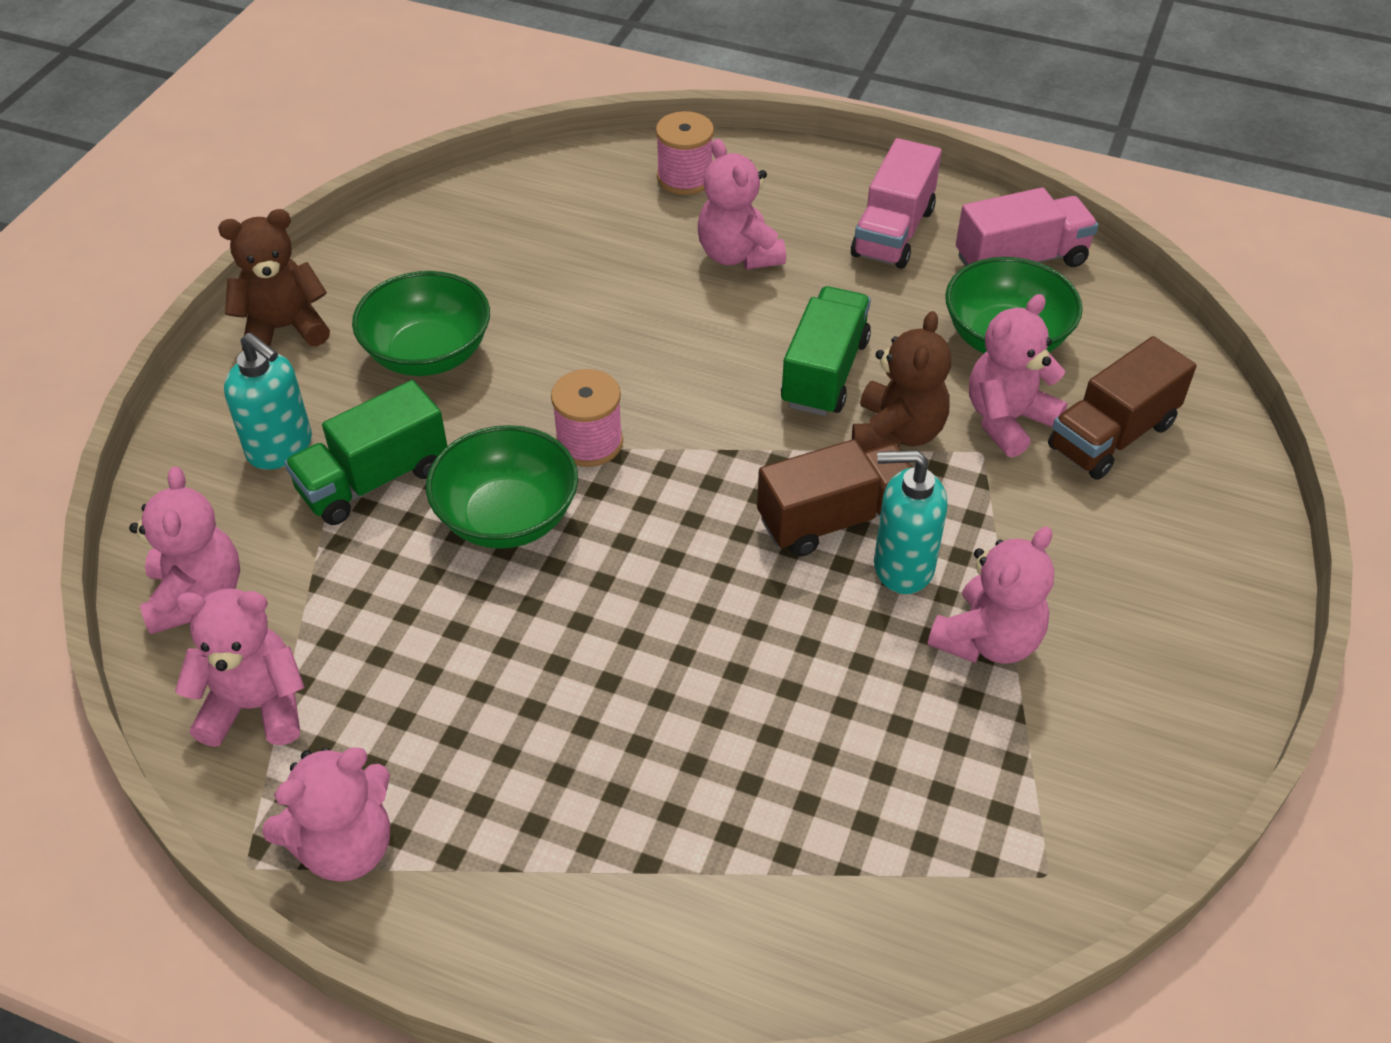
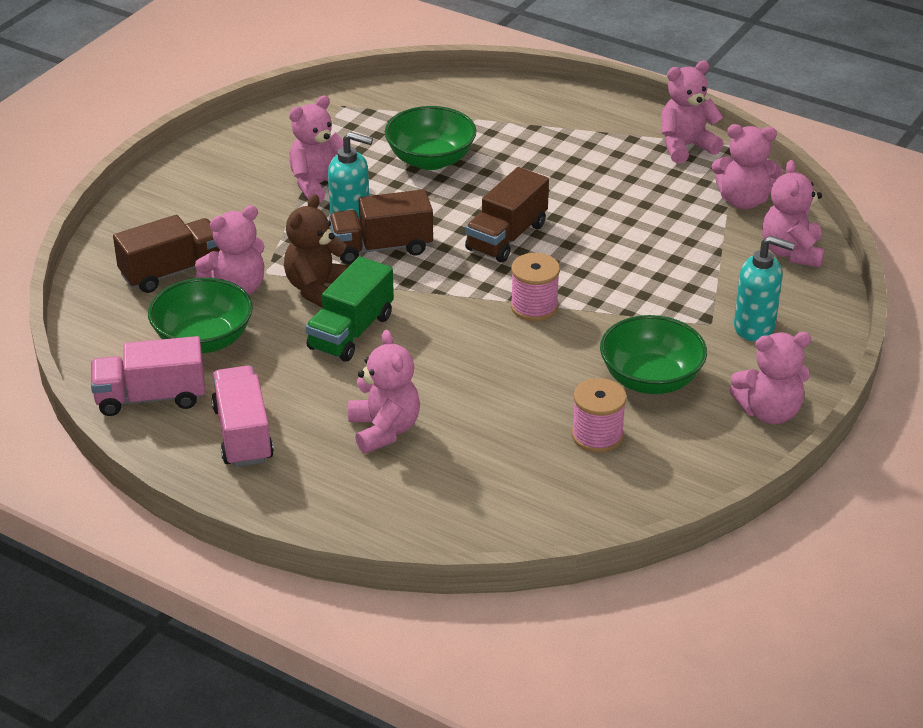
camera: 170 degrees left, 10 degrees down
brown teddy bear [218,209,330,351] -> pink teddy bear [729,332,811,424]
turquoise soap dispenser [224,333,312,470] -> turquoise soap dispenser turned 150 degrees clockwise [734,236,795,341]
green truck [284,380,447,525] -> none
green bowl [426,425,578,549] -> green bowl moved to [385,106,476,170]
pink spool [656,111,714,195] -> pink spool moved to [572,378,627,453]
pink truck [851,138,942,269] -> pink truck turned 45 degrees counterclockwise [211,366,274,467]
none -> brown truck [465,167,549,263]

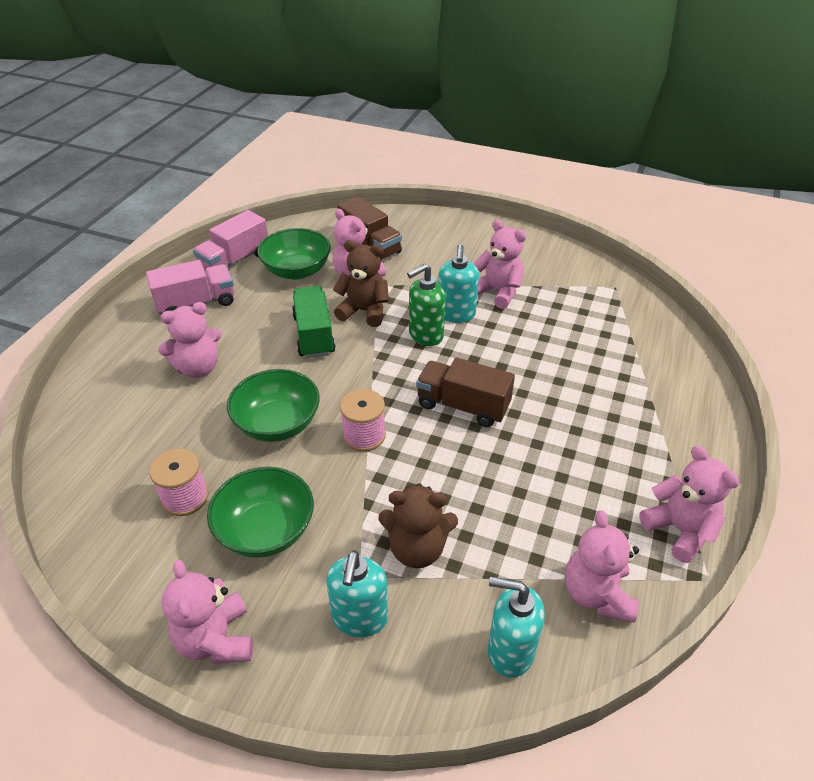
camera: 80 degrees right, 5 degrees up
pink truck [91,336,205,416] -> pink truck turned 120 degrees counterclockwise [193,210,268,270]
green truck [305,256,394,362] -> green truck turned 60 degrees clockwise [292,286,336,358]
brown truck [329,189,433,264] -> green soap dispenser [407,263,446,346]
green bowl [385,106,476,170] -> green bowl moved to [227,369,320,442]
pink teddy bear [762,160,825,267] -> turquoise soap dispenser [488,577,545,678]
none -> brown teddy bear [379,484,458,568]

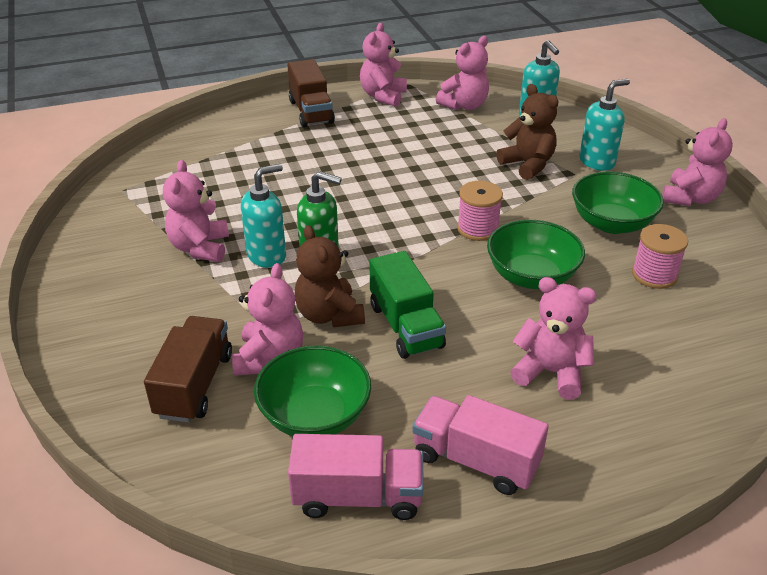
camera: 130 degrees left, 5 degrees down
green truck [292,286,336,358] -> green truck turned 60 degrees counterclockwise [369,251,446,359]
brown truck [416,358,515,427] -> brown truck moved to [287,59,335,128]

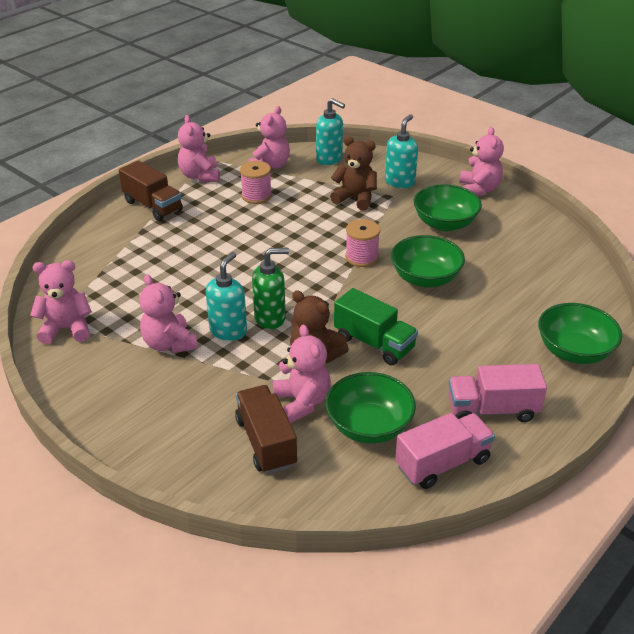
camera: 30 degrees left, 0 degrees up
pink teddy bear [510,277,597,400] -> pink teddy bear moved to [30,260,92,344]
pink spool [632,224,688,289] -> pink spool moved to [240,161,272,204]
none -> green bowl [538,303,622,364]

